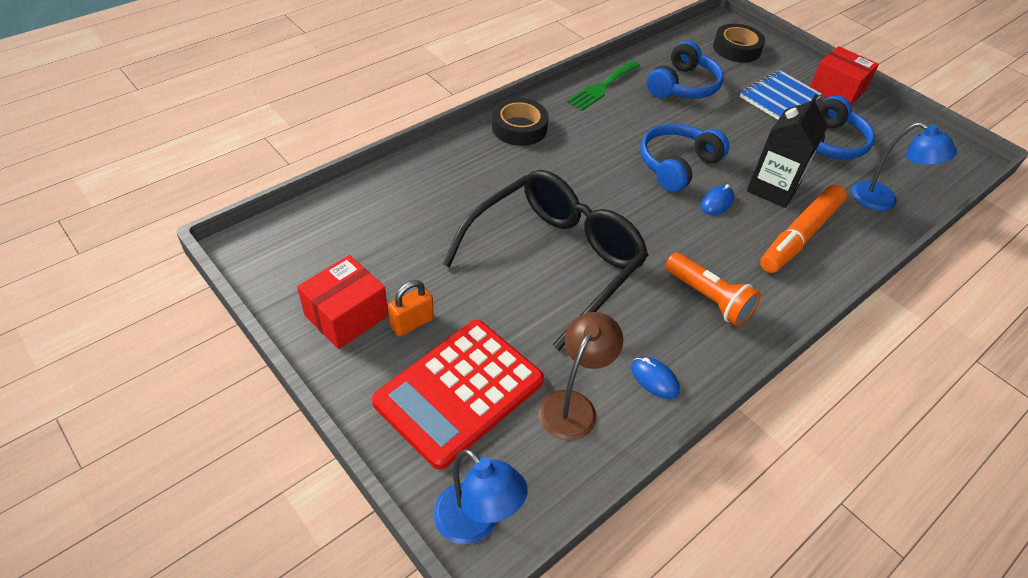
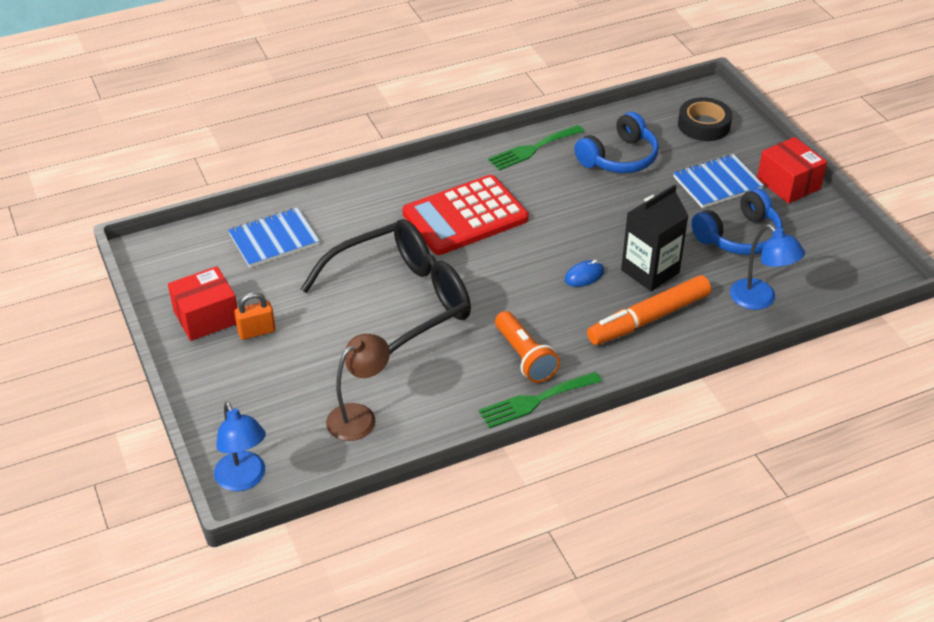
camera: 20 degrees right, 5 degrees down
red calculator [372,320,544,470] -> red calculator moved to [403,175,529,255]
black tape [492,98,549,146] -> none
blue mouse [631,357,680,399] -> none
blue headphones [640,123,729,192] -> none
none -> blue notebook [228,208,320,268]
none -> green fork [479,372,602,428]

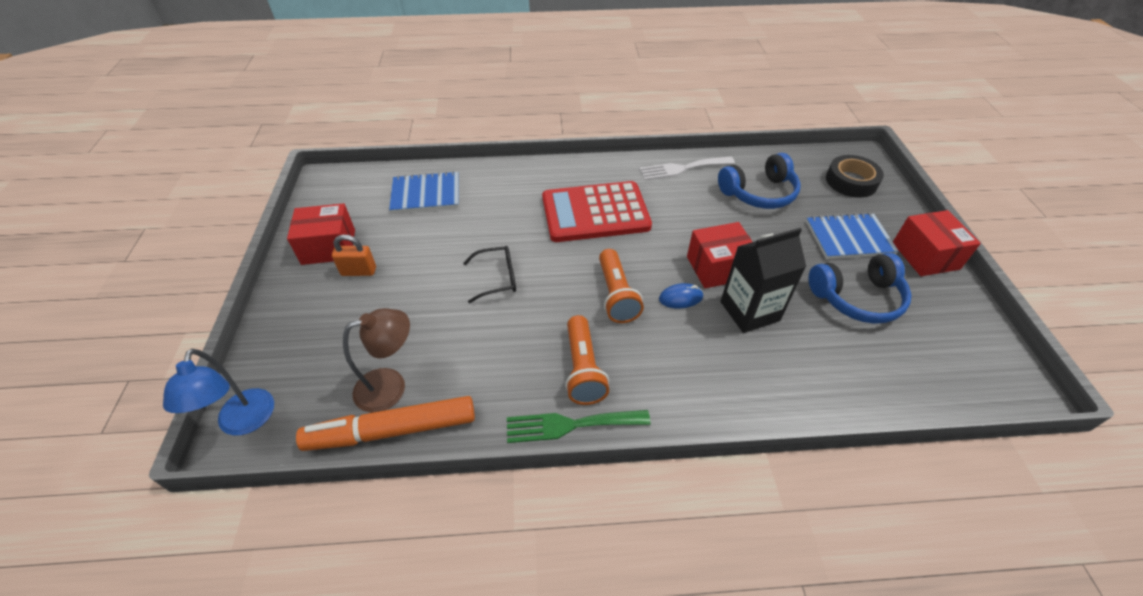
camera: 20 degrees right, 5 degrees up
black glasses [301,219,471,354] -> black glasses [463,246,516,303], size x0.41
green fork [488,125,584,171] -> white fork [639,157,735,180]
orange marker [587,275,711,345] -> orange marker moved to [296,396,475,451]
blue lamp [730,224,805,310] -> none
none -> orange flashlight [599,249,644,323]
none -> red box [687,222,752,288]

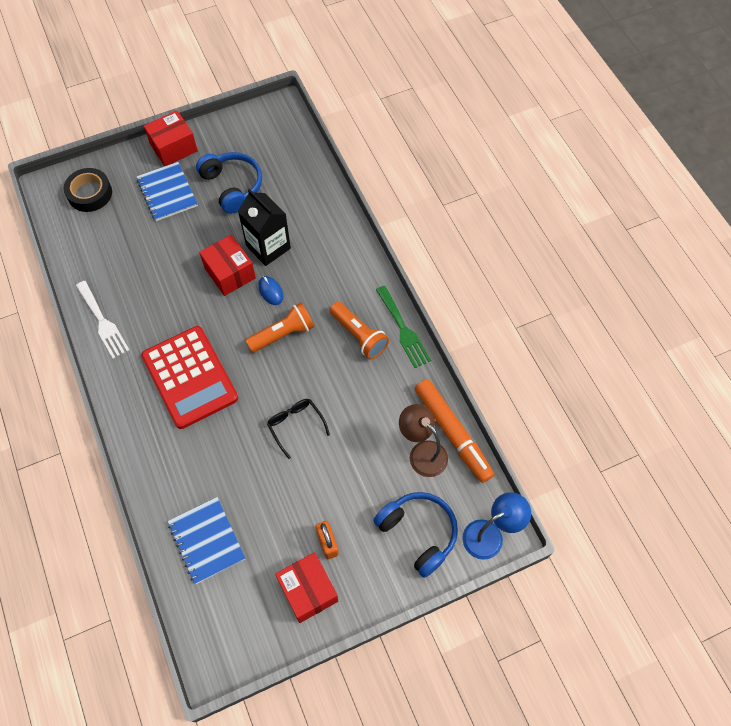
camera: 110 degrees left, 15 degrees up
orange flashlight [565,315,609,405] -> orange flashlight turned 75 degrees clockwise [330,302,389,359]
blue headphones [718,153,801,209] -> blue headphones moved to [373,492,458,578]

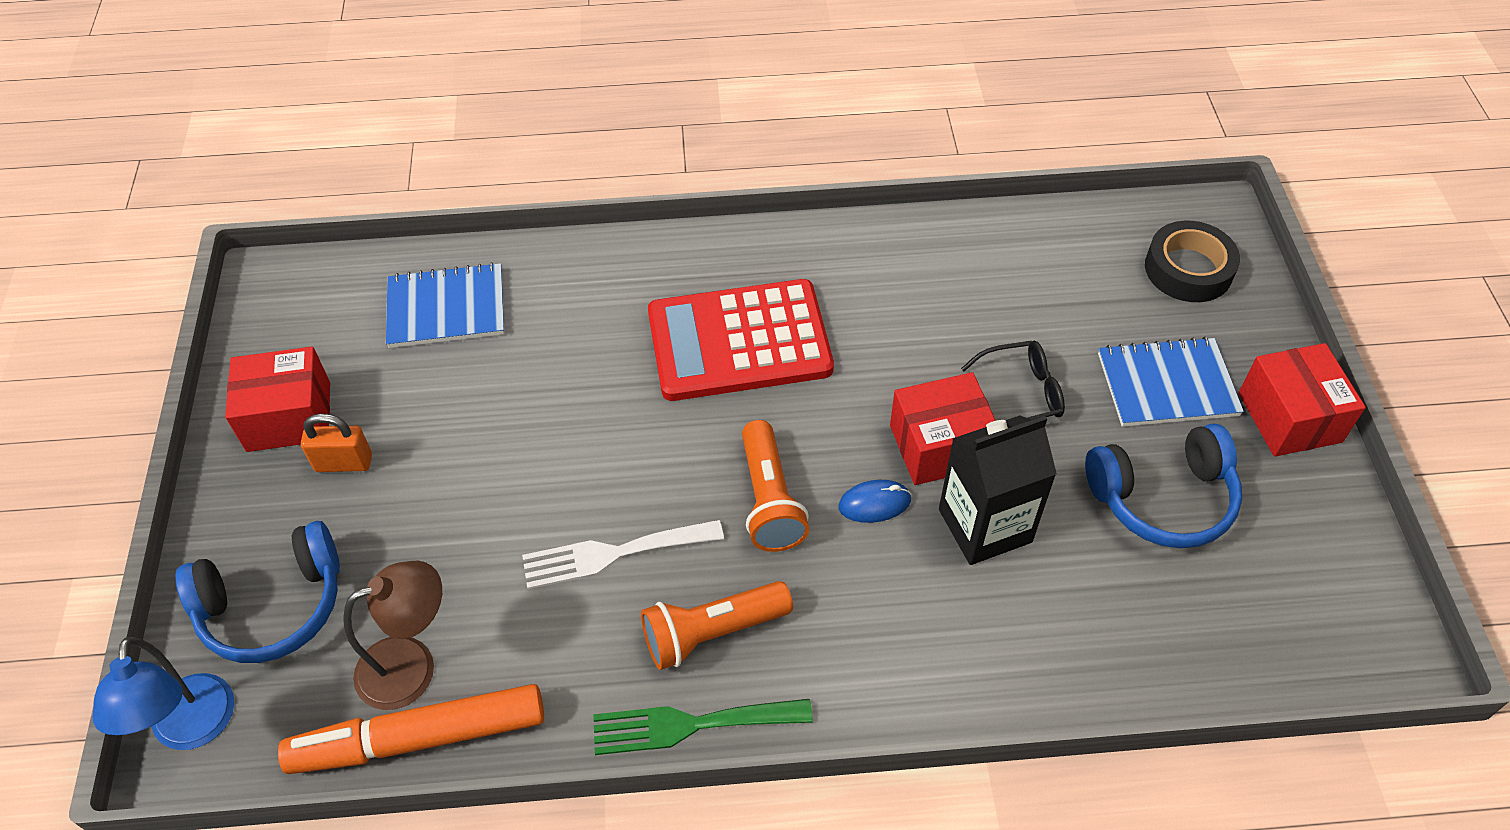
camera: 110 degrees right, 10 degrees down
white fork [76,281,129,359] -> white fork moved to [522,520,724,589]
black glasses [267,399,330,459] -> black glasses moved to [961,341,1065,420]

